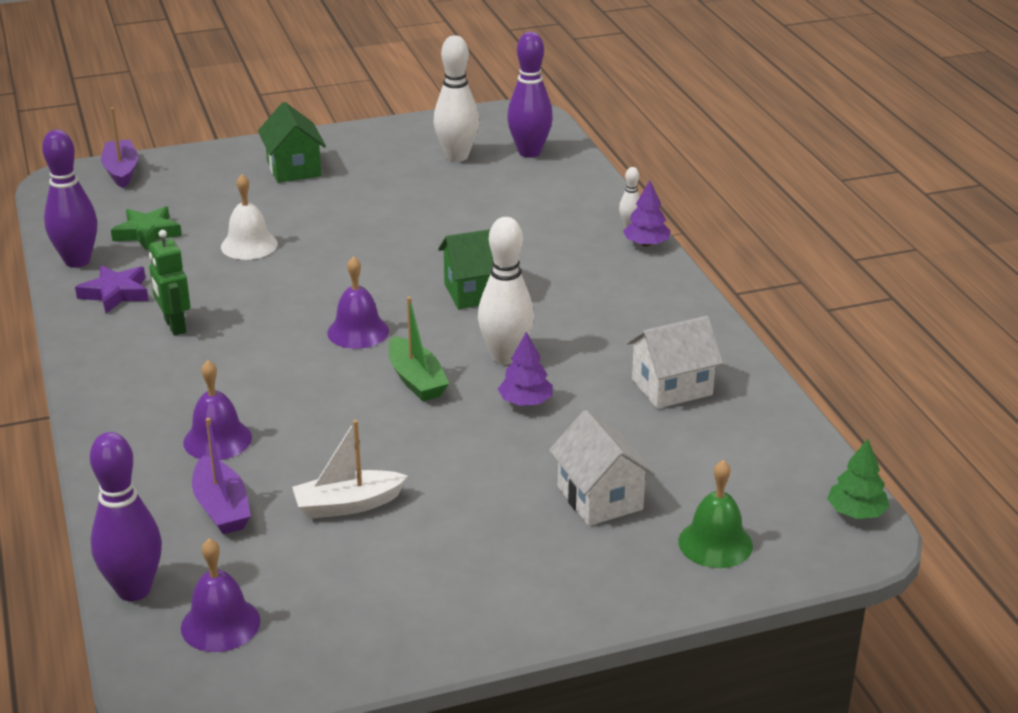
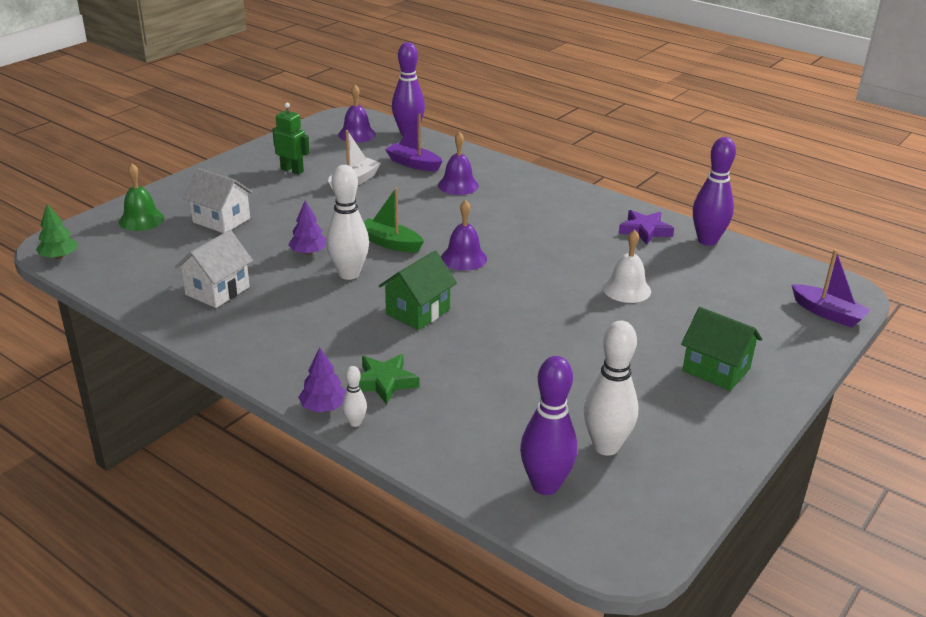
camera: 145 degrees right, 0 degrees up
green star [111,206,182,251] -> green star moved to [359,354,419,405]
green robot [149,230,190,336] -> green robot moved to [272,103,310,175]

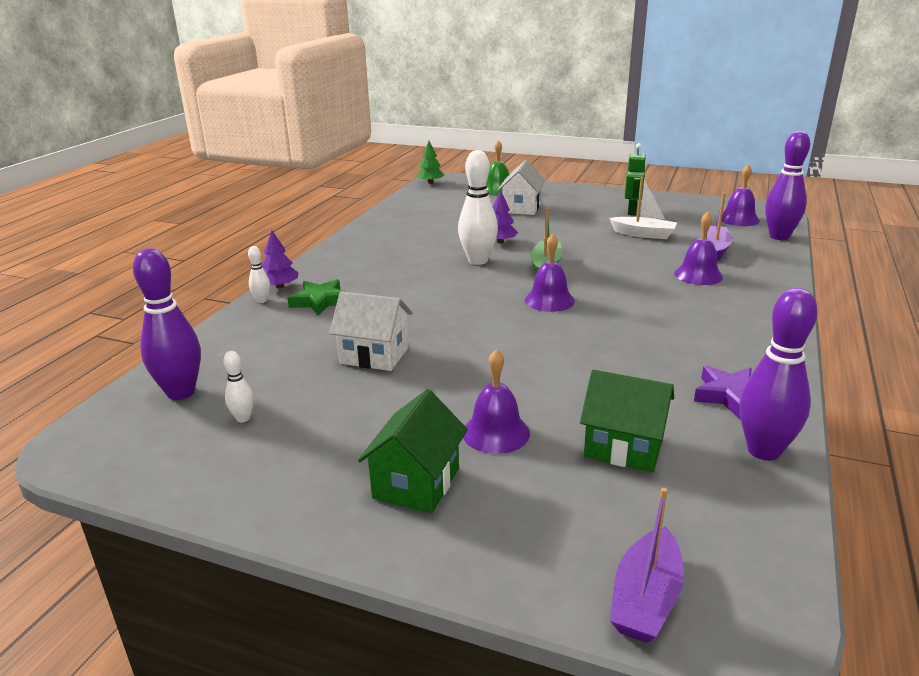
camera: 75 degrees right, 5 degrees down
white house [175,230,253,308] -> white house moved to [329,291,413,371]
green house [379,251,457,330] -> green house moved to [580,370,674,472]
white bowling pin [584,321,638,456] -> white bowling pin [223,351,254,423], size x0.47
white bell [603,230,651,303] -> none
none -> purple bell [463,349,530,454]

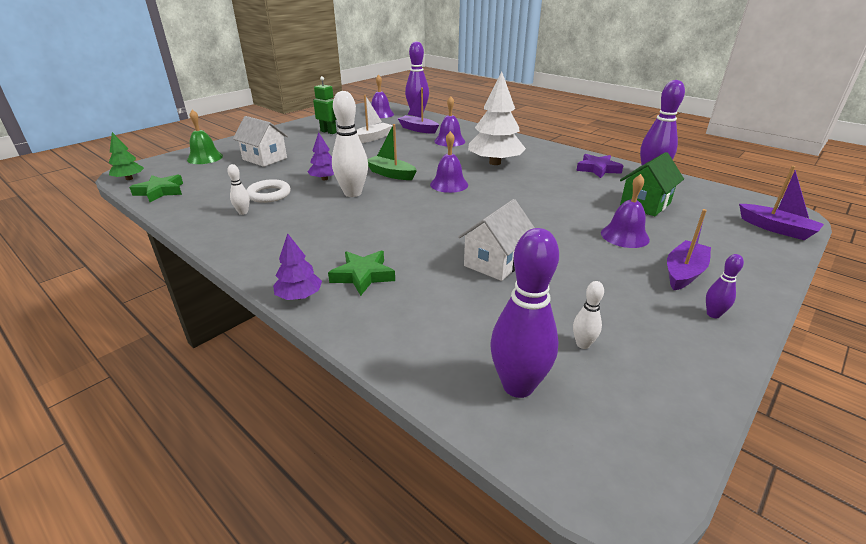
camera: 70 degrees left, 5 degrees up
white bowling pin [248,246,270,303] -> white bowling pin moved to [227,164,250,215]
green house [358,389,468,513] -> purple boat [667,209,711,290]
none -> green star [129,175,183,202]
none -> white ring [246,179,291,203]
none -> white tree [468,72,526,165]
none -> purple bowling pin [706,254,744,318]

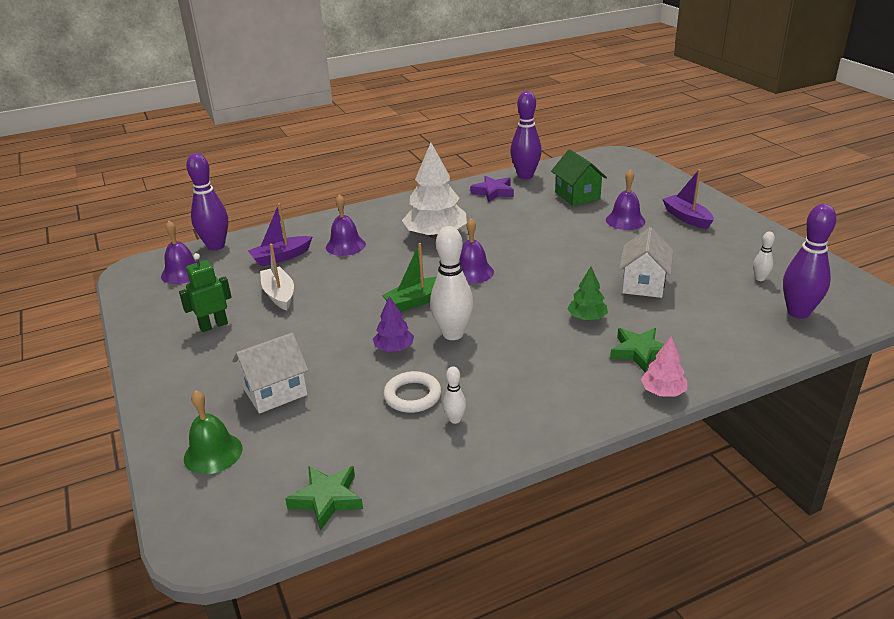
camera: 65 degrees left, 0 degrees up
green tree [109,132,144,180] -> green tree moved to [567,267,608,320]
purple tree [273,233,322,300] -> pink tree [641,336,687,397]
white house [458,199,535,281] -> white house turned 45 degrees clockwise [619,227,673,298]
purple bowling pin [706,254,744,318] -> none
purple boat [739,166,824,240] -> none

